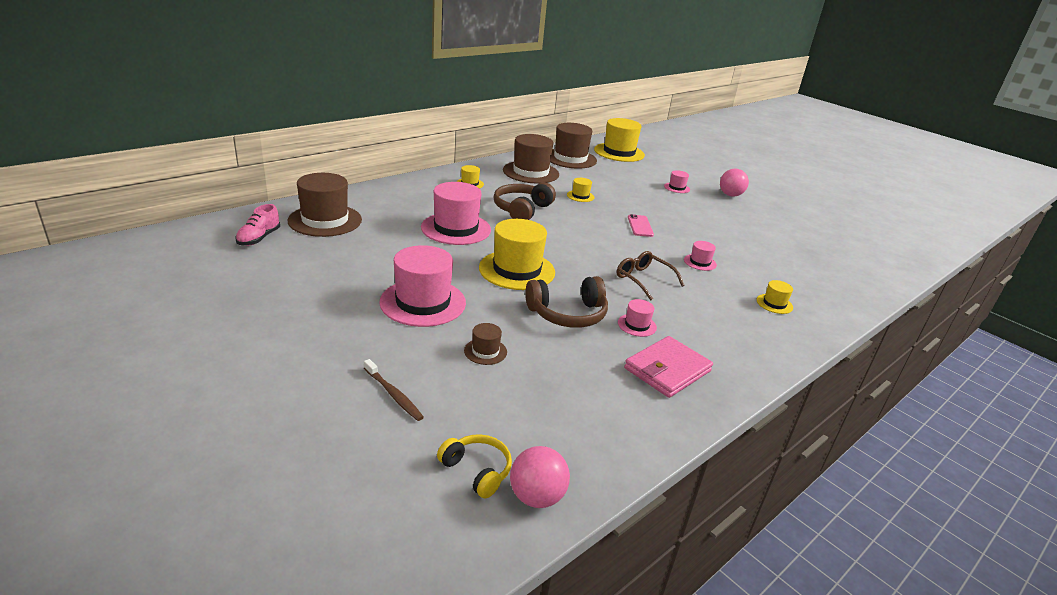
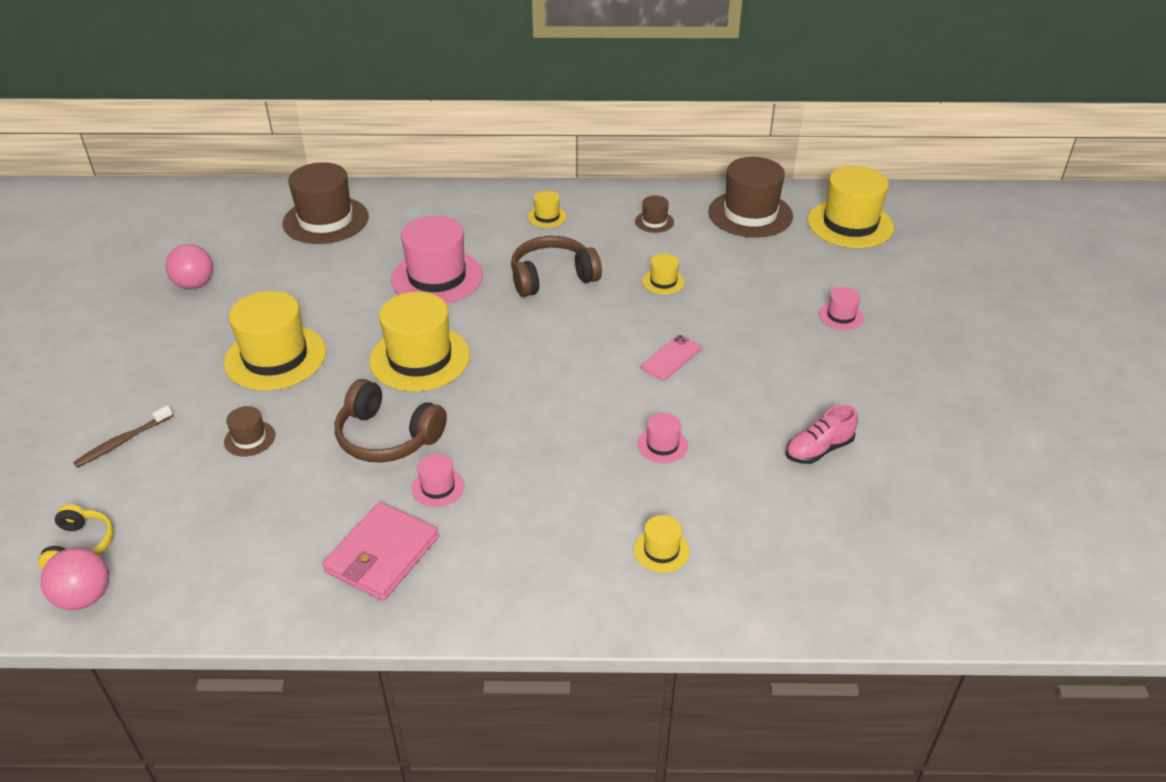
camera: 45 degrees right, 10 degrees up
pink shoe [235,204,280,246] -> pink shoe moved to [786,405,858,464]
brown toothbrush [364,359,424,421] -> brown toothbrush turned 45 degrees clockwise [73,406,173,468]
pink hat [379,245,466,327] -> yellow hat [224,291,326,390]
brown hat [503,134,559,183] -> brown hat [635,195,674,233], size x0.46
brown glasses [617,251,685,301] -> none
pink wallet [624,336,713,398] -> pink wallet turned 60 degrees counterclockwise [322,502,439,601]
pink ball [720,169,749,197] -> pink ball moved to [166,244,213,289]

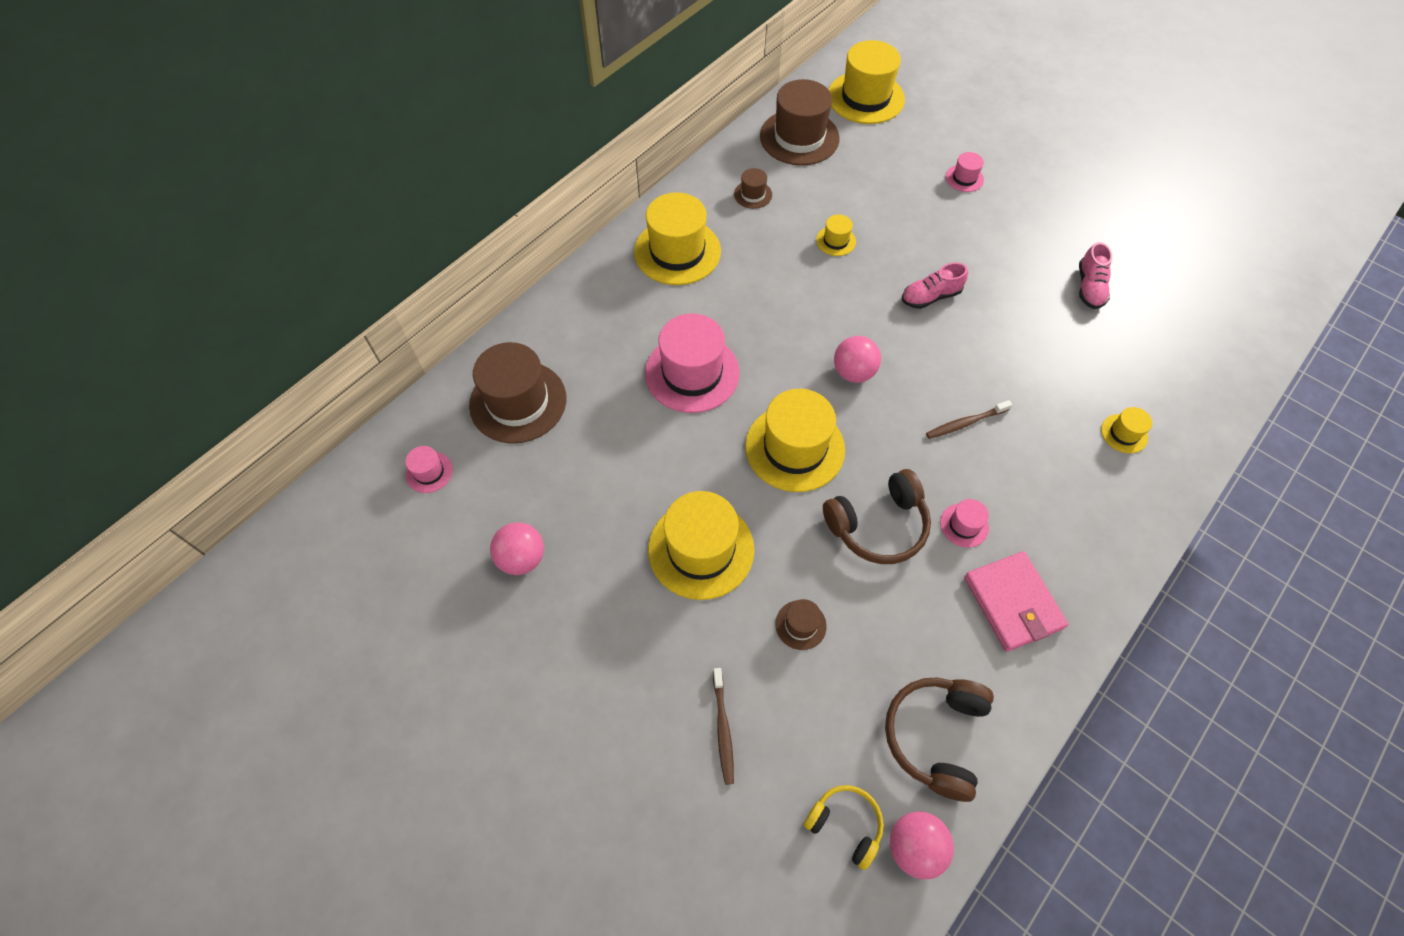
camera: 50 degrees left, 20 degrees up
brown headphones [511,236,602,297] -> brown headphones moved to [885,677,994,802]
yellow hat [528,191,567,228] -> yellow hat [634,192,721,285], size x2.17
pink hat [638,413,688,463] -> pink hat moved to [405,446,453,493]
pink phone [641,335,702,380] -> pink shoe [902,262,968,309]
none -> pink ball [834,336,881,383]
none -> brown toothbrush [926,400,1012,439]

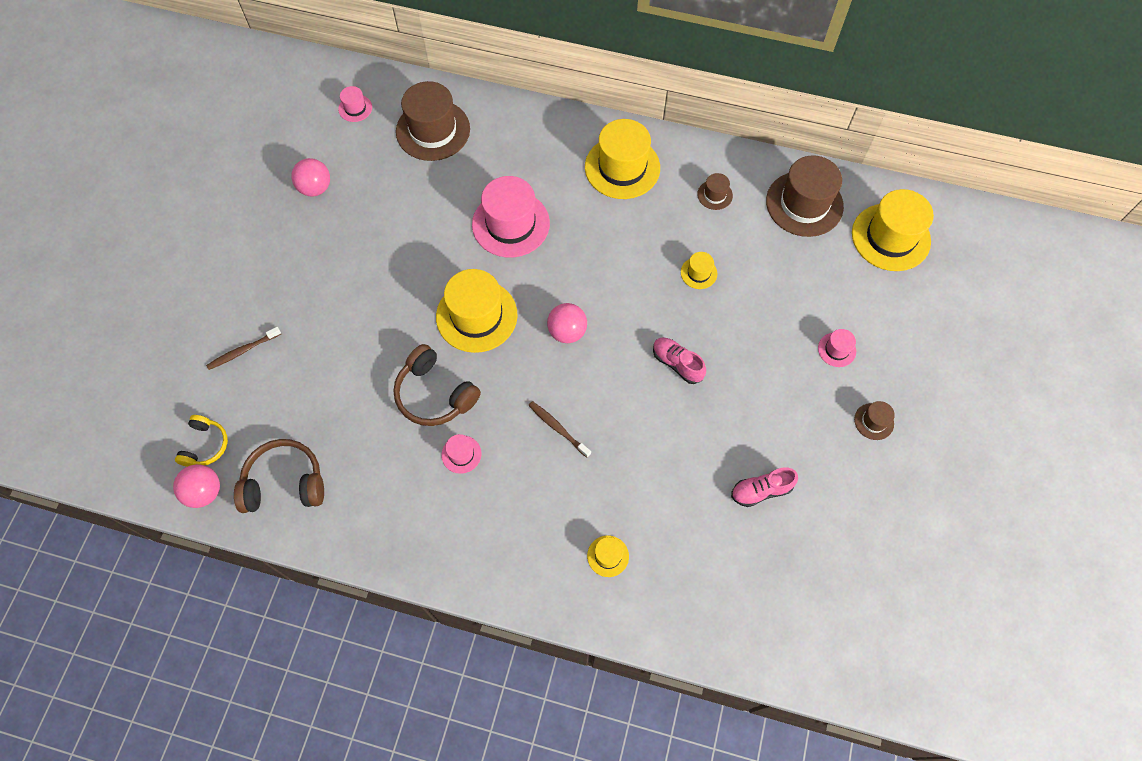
camera: 65 degrees right, 5 degrees up
yellow hat [648,491,754,600] -> none
brown hat [775,599,827,650] -> brown hat moved to [854,401,895,440]
pink wallet [964,551,1068,652] -> none

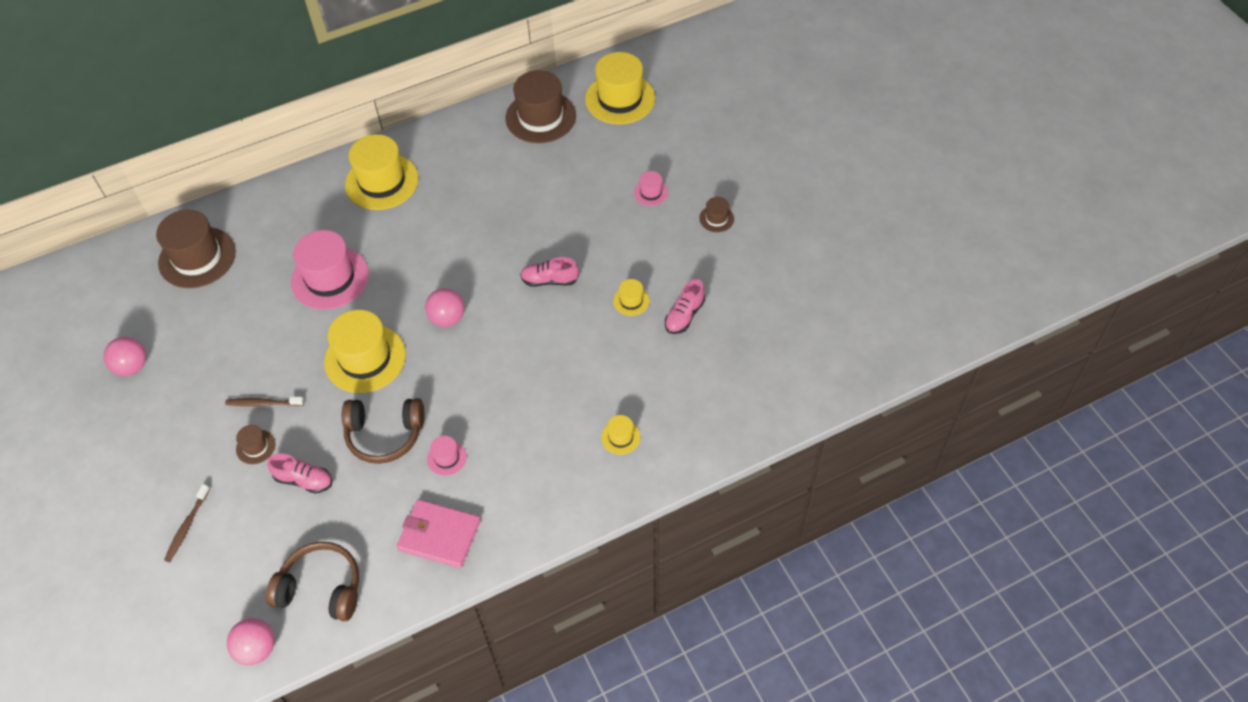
camera: 40 degrees left, 10 degrees down
yellow headphones [175,415,228,467] -> none
brown headphones [234,439,324,513] -> brown headphones turned 60 degrees clockwise [266,542,359,621]
pink hat [338,86,372,122] -> none
brown toothbrush [528,401,591,458] -> brown toothbrush moved to [225,397,304,406]
yellow hat [681,252,717,289] -> yellow hat moved to [613,279,650,316]
brown hat [697,173,733,210] -> brown hat moved to [236,425,276,464]
none -> pink shoe [267,453,332,493]
none -> pink wallet [397,499,481,568]

